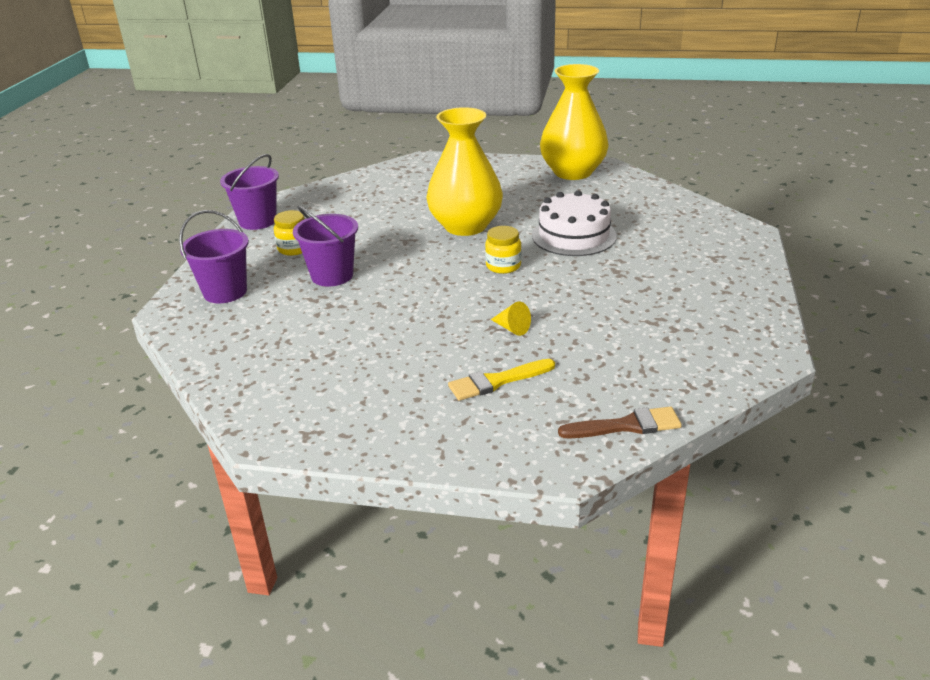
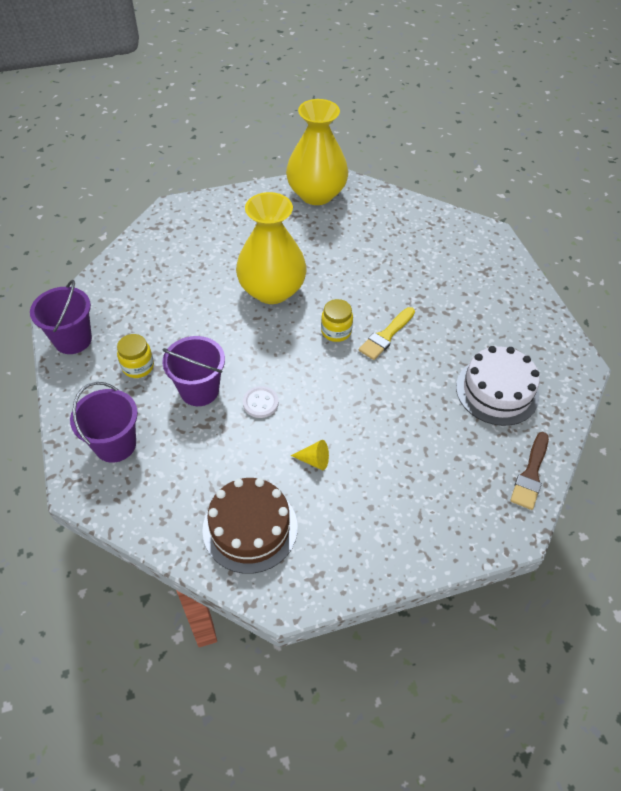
camera: 30 degrees left, 20 degrees up
yellow brush [448,359,555,401] -> yellow brush moved to [359,307,415,360]
yellow cone [491,302,531,336] -> yellow cone moved to [291,440,329,470]
white cake [532,190,617,256] -> white cake moved to [456,346,540,426]
brown brush [558,406,682,438] -> brown brush turned 150 degrees clockwise [510,432,549,510]
none -> brown cake [202,478,298,574]
none -> white button [243,386,279,418]

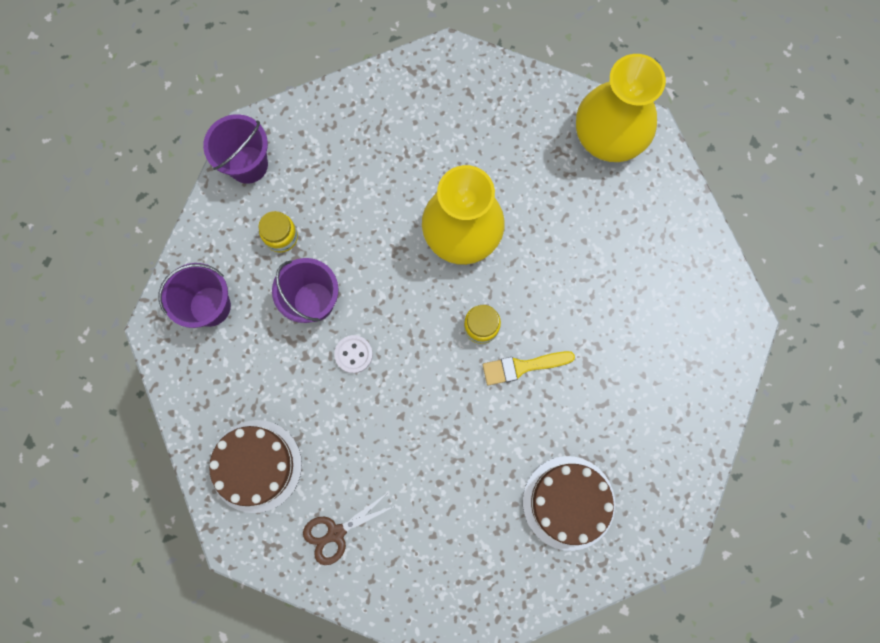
camera: 40 degrees right, 25 degrees up
yellow cone [291,440,329,470] -> none
white cake [456,346,540,426] -> brown cake [523,456,615,551]
brown brush [510,432,549,510] -> none
none -> brown scissors [303,493,397,565]

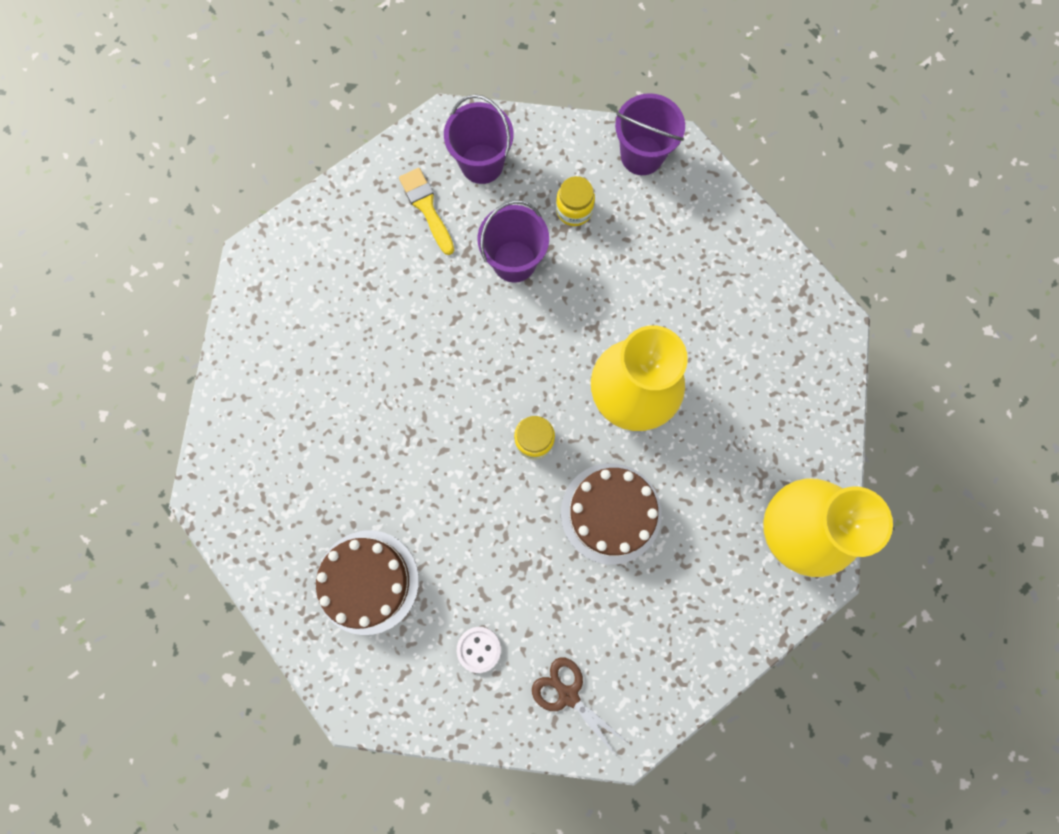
camera: 75 degrees right, 0 degrees up
brown cake [209,420,302,513] -> brown cake moved to [561,463,662,565]
brown scissors [303,493,397,565] -> brown scissors moved to [532,657,628,757]
white button [334,335,373,373] -> white button moved to [457,627,501,673]
yellow brush [483,351,575,385] -> yellow brush moved to [399,168,454,255]

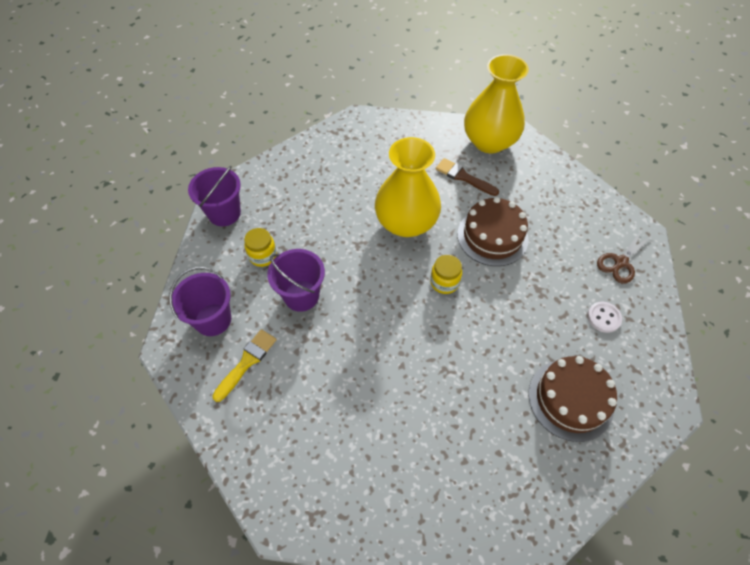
camera: 90 degrees left, 20 degrees down
yellow brush [399,168,454,255] -> yellow brush turned 150 degrees clockwise [212,329,276,402]
none -> brown brush [436,158,499,196]

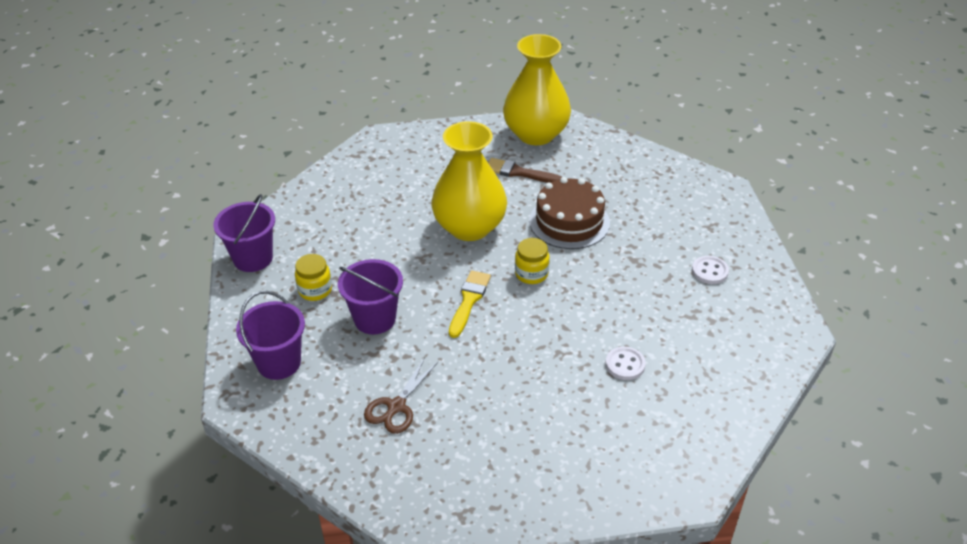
camera: 15 degrees left, 15 degrees down
yellow brush [212,329,276,402] -> yellow brush moved to [449,270,491,338]
brown cake [529,356,617,442] -> none
brown scissors [597,228,654,284] -> brown scissors moved to [364,357,438,434]
none -> white button [606,347,646,380]

